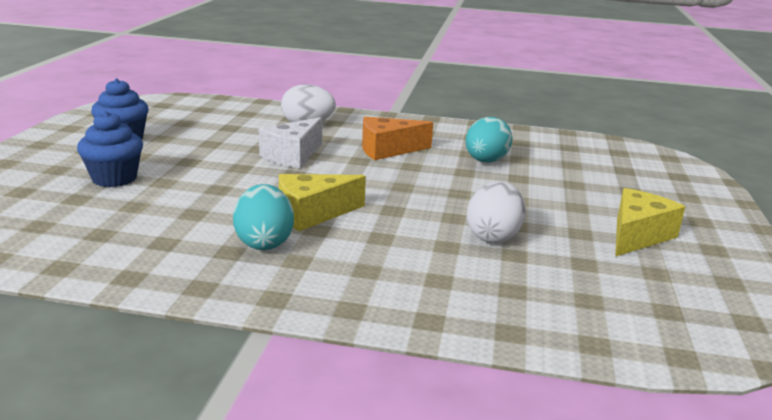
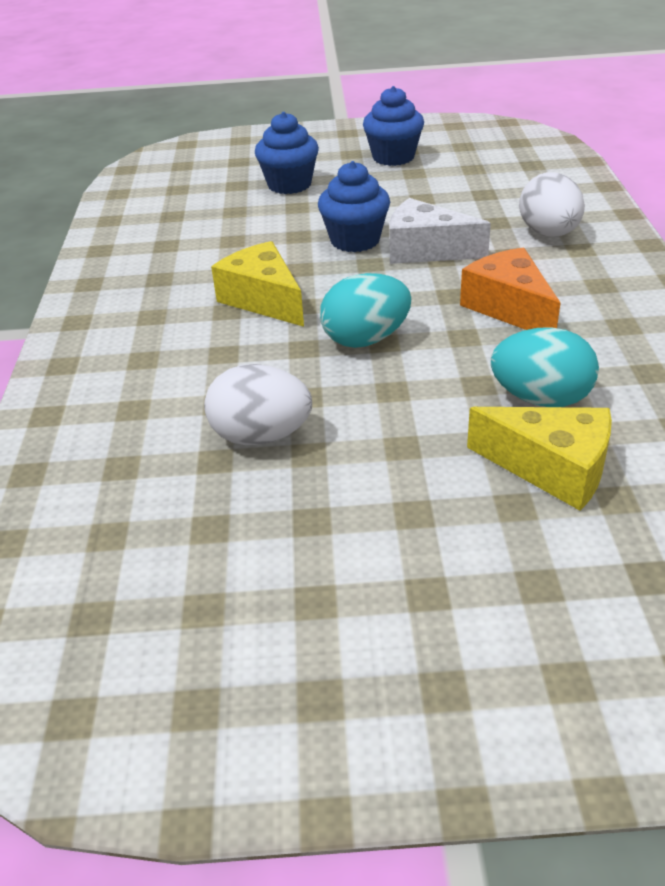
camera: 80 degrees right, 15 degrees up
turquoise egg [233,184,294,250] -> turquoise egg moved to [320,273,411,348]
yellow cheese [615,188,685,257] -> yellow cheese moved to [467,407,612,511]
none -> blue cupcake [318,161,390,252]

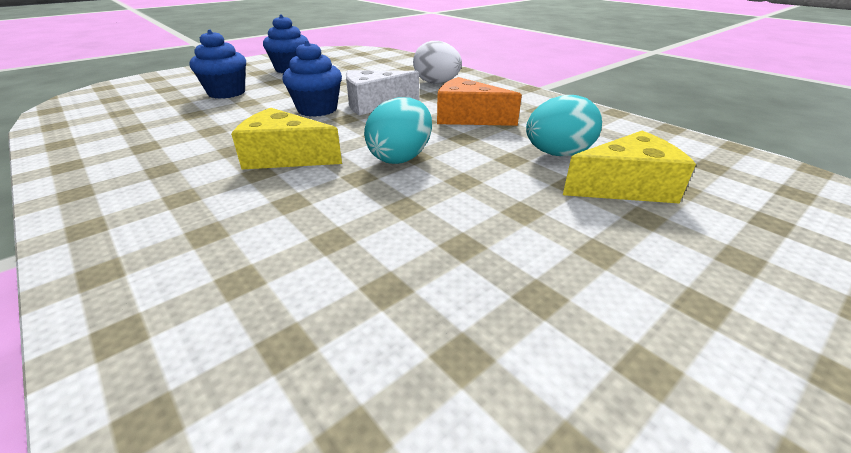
camera: 40 degrees left, 5 degrees down
white egg [204,364,312,445] -> none

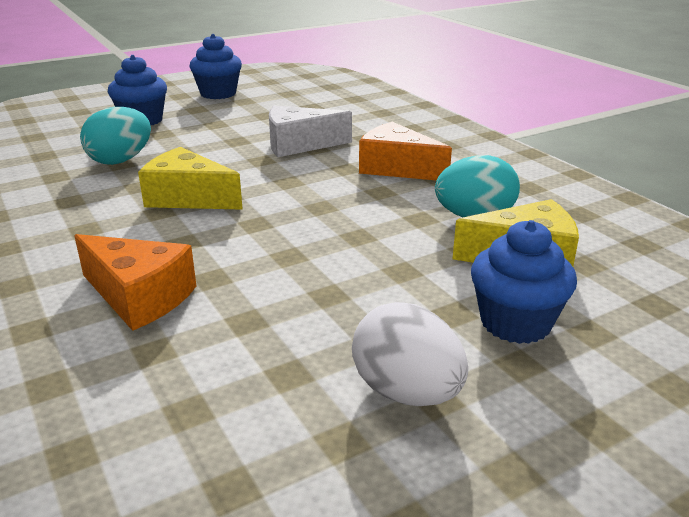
camera: 10 degrees right, 5 degrees down
blue cupcake [282,41,342,117] -> blue cupcake moved to [471,220,577,344]
turquoise egg [364,97,432,164] -> turquoise egg moved to [80,107,151,165]
white egg [413,41,462,84] -> white egg moved to [352,302,468,406]
none -> orange cheese [74,234,196,331]

